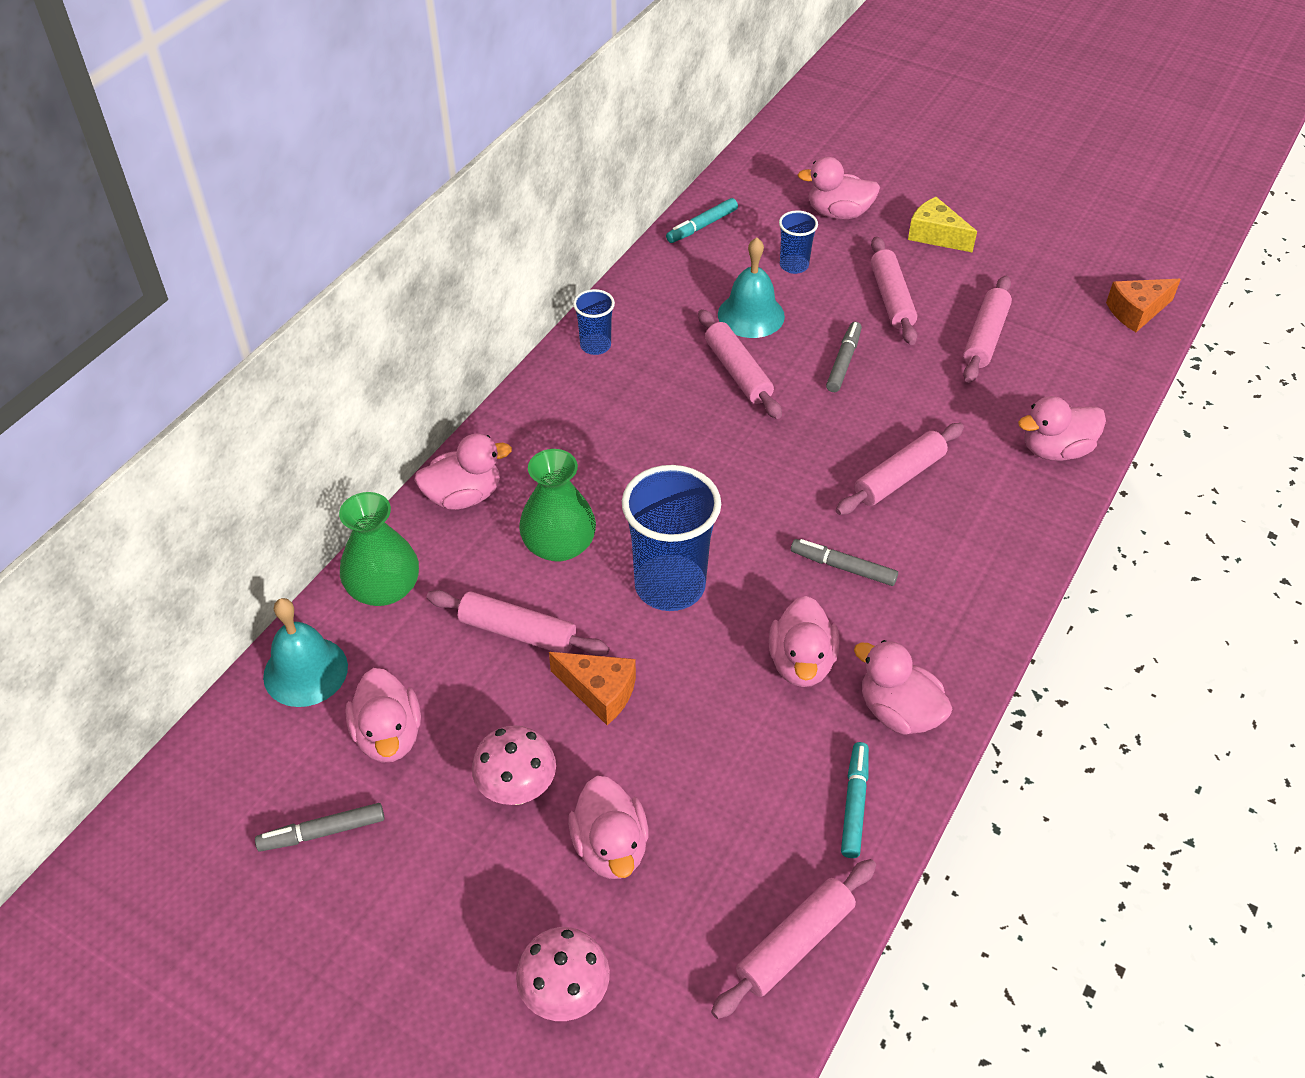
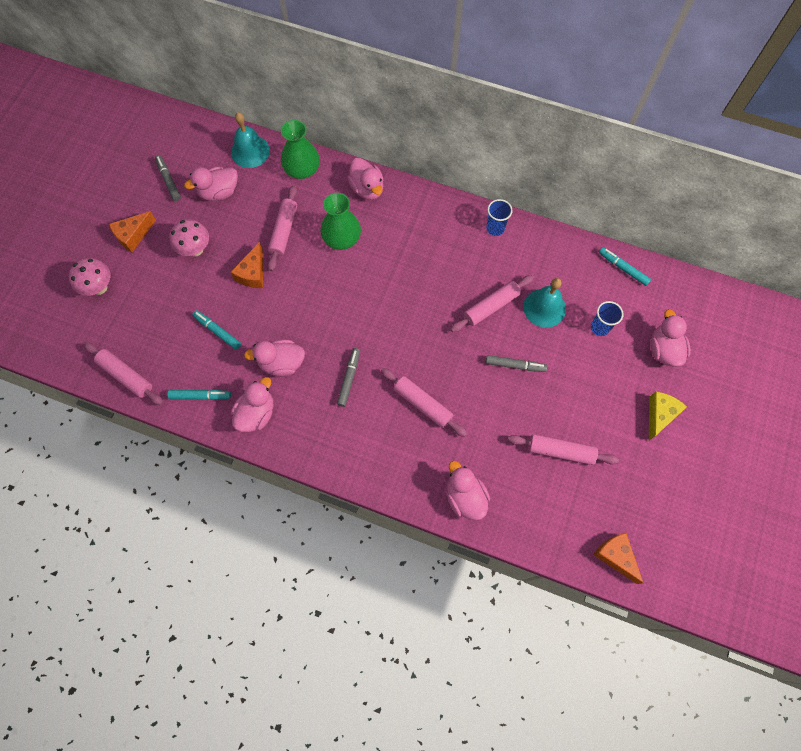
camera: 80 degrees right, 20 degrees up
pink duck [568,776,648,879] -> none
blue cup [622,465,721,611] -> none
pink rolling pin [871,236,917,345] -> none
none -> orange cheese [109,211,156,252]
none -> turquoise marker [192,310,241,350]

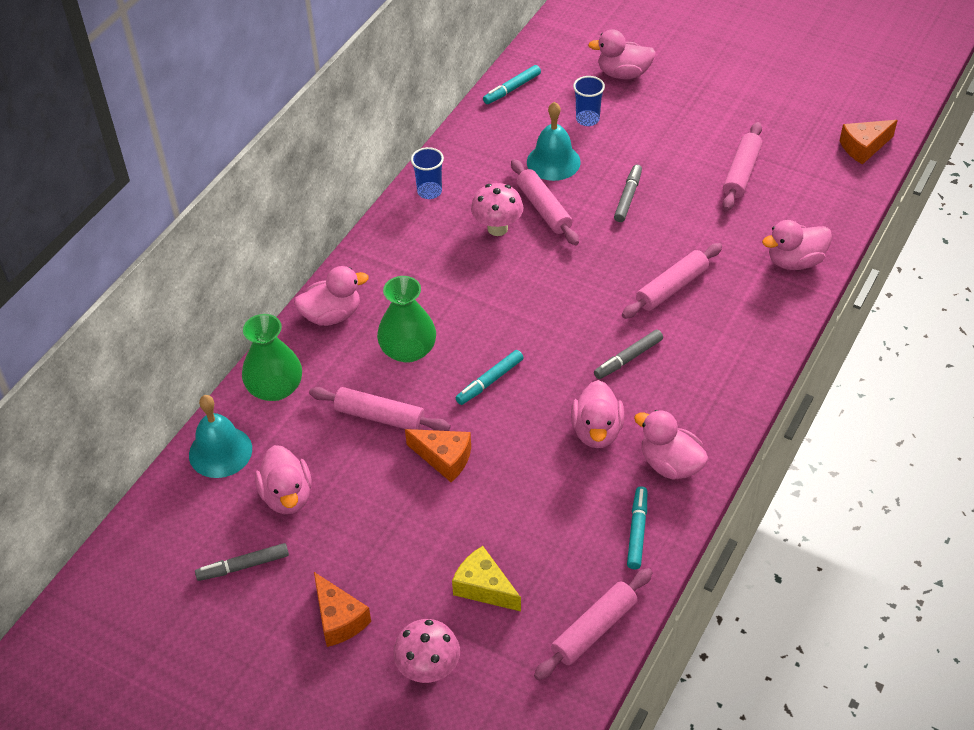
camera: 80 degrees left, 20 degrees down
pink mushroom [169,219,209,257] -> pink mushroom moved to [471,183,523,236]
turquoise marker [192,310,241,350] -> turquoise marker moved to [456,350,523,405]
grey marker [337,348,360,407] -> grey marker turned 60 degrees counterclockwise [594,329,663,379]
yellow cheese [649,392,687,440] -> yellow cheese moved to [452,546,521,611]

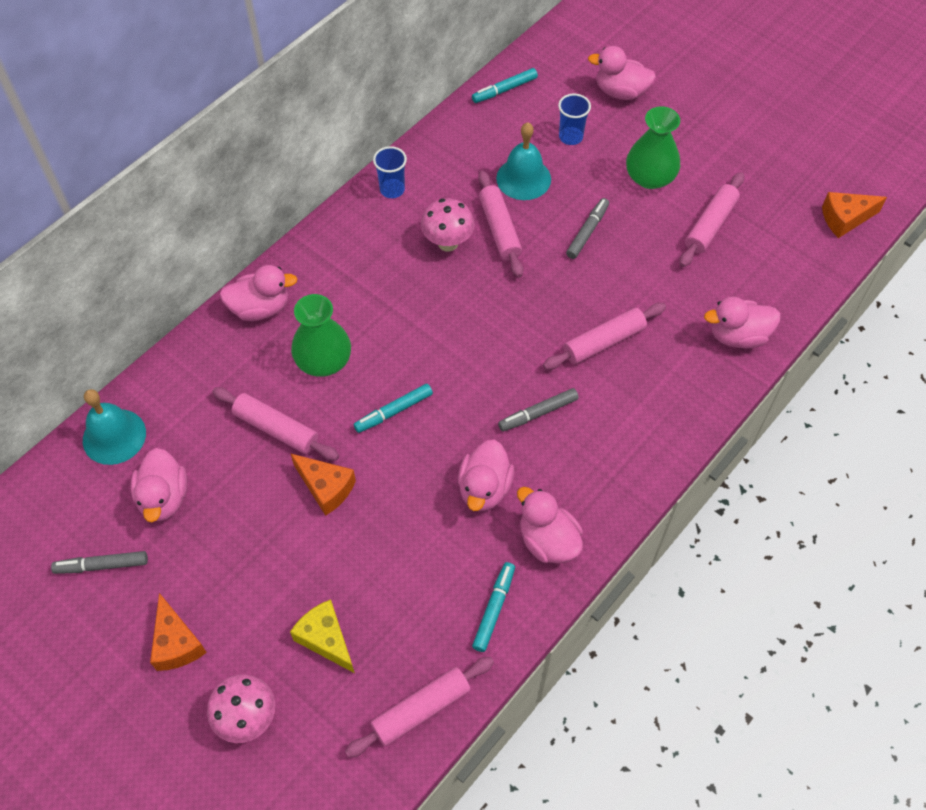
camera: 10 degrees right, 10 degrees up
green vase [242,314,302,401] -> green vase moved to [626,106,680,189]

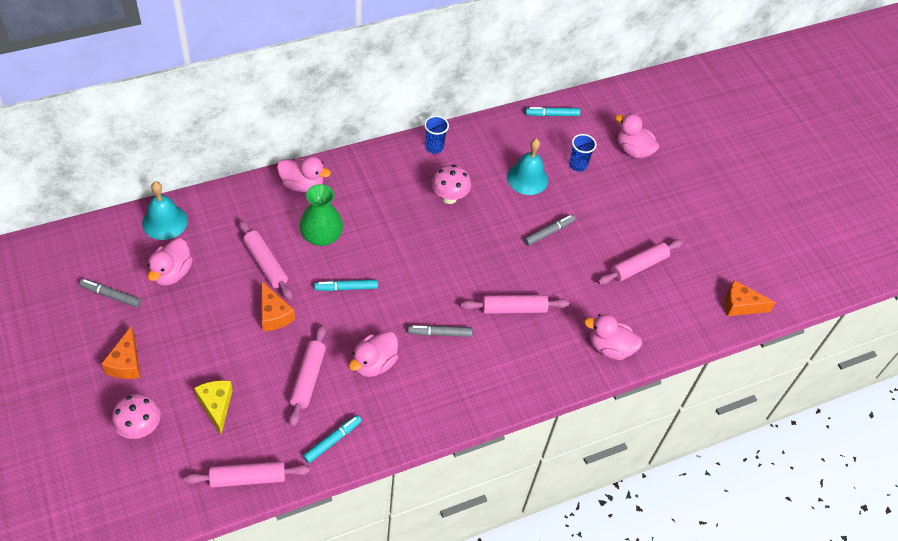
camera: 20 degrees right, 5 degrees down
pink rolling pin [478,170,523,278] -> pink rolling pin moved to [289,325,326,427]
pink duck [517,487,583,564] -> none
green vase [626,106,680,189] -> none

